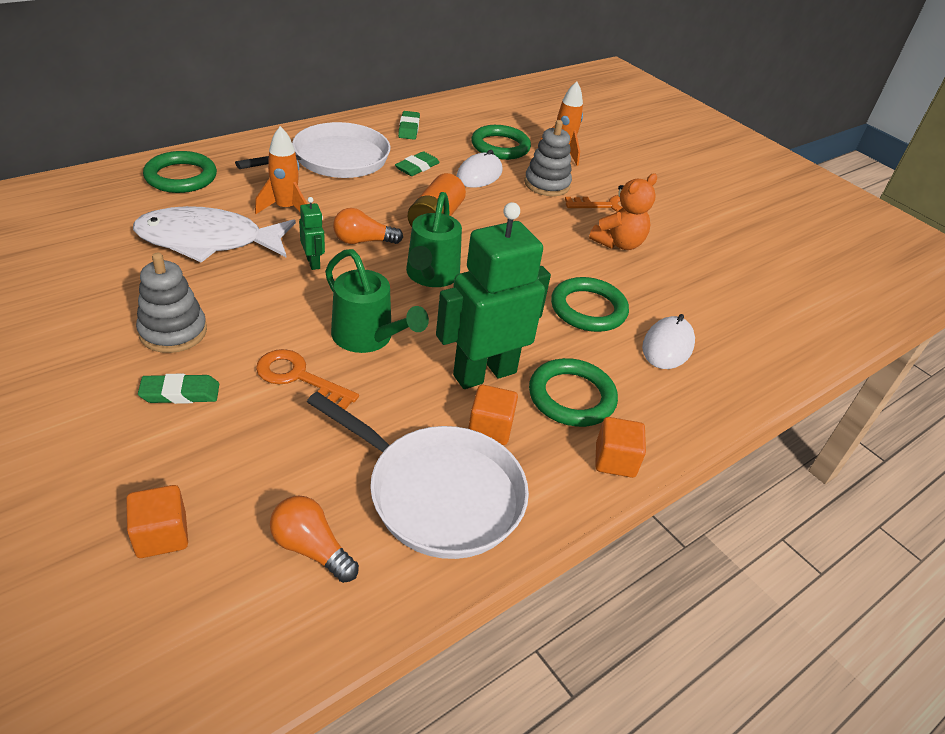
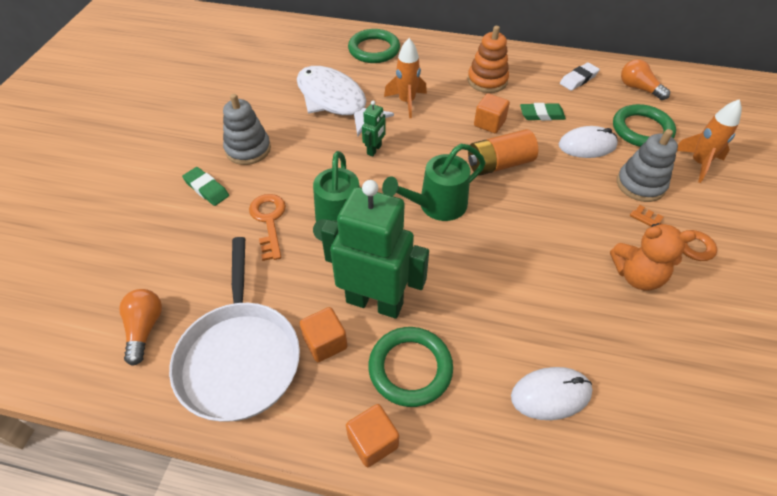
camera: 55 degrees right, 10 degrees up
orange cube [126,485,188,558] -> orange cube moved to [474,93,510,133]
white pan [235,122,390,178] -> orange stacking toy [468,26,509,93]
orange light bulb [333,208,403,244] -> orange light bulb moved to [621,59,670,100]
green eraser [398,111,420,140] -> white eraser [560,62,600,91]
green ring [551,277,629,332] -> none

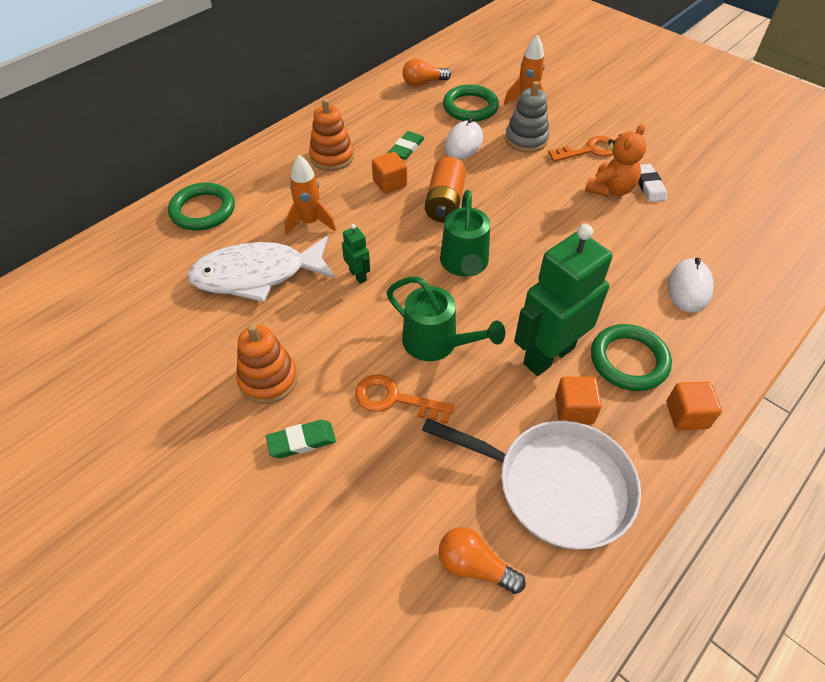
camera: 60 degrees left, 0 degrees up
grey stacking toy [223,94,271,165] -> orange stacking toy [236,324,298,404]
white eraser [560,62,600,91] -> white eraser moved to [638,164,667,202]

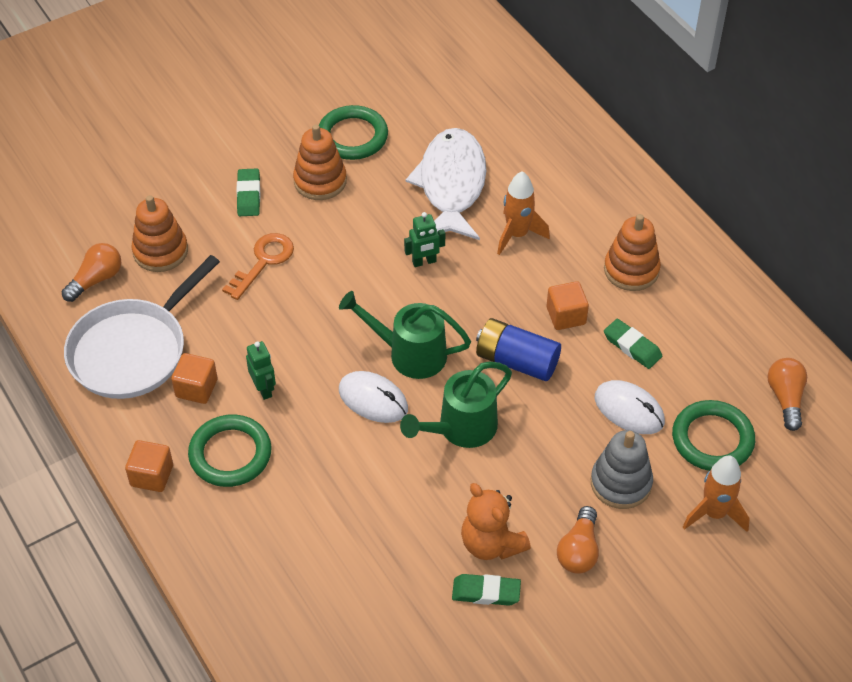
camera: 105 degrees right, 0 degrees up
green ring [168,183,235,230] -> green ring moved to [319,105,388,160]
green watering can [387,277,505,361] -> green watering can moved to [400,362,512,448]
orange battery [425,157,466,222] -> blue battery [476,318,561,381]
green robot [514,224,612,376] -> green robot [246,341,276,400], size x0.43
orange key [548,136,613,162] -> orange light bulb [557,506,599,574]
white eraser [638,164,667,202] -> green eraser [452,574,521,606]
white mouse [668,258,714,313] -> white mouse moved to [339,371,408,423]
none -> orange stacking toy [132,195,188,272]

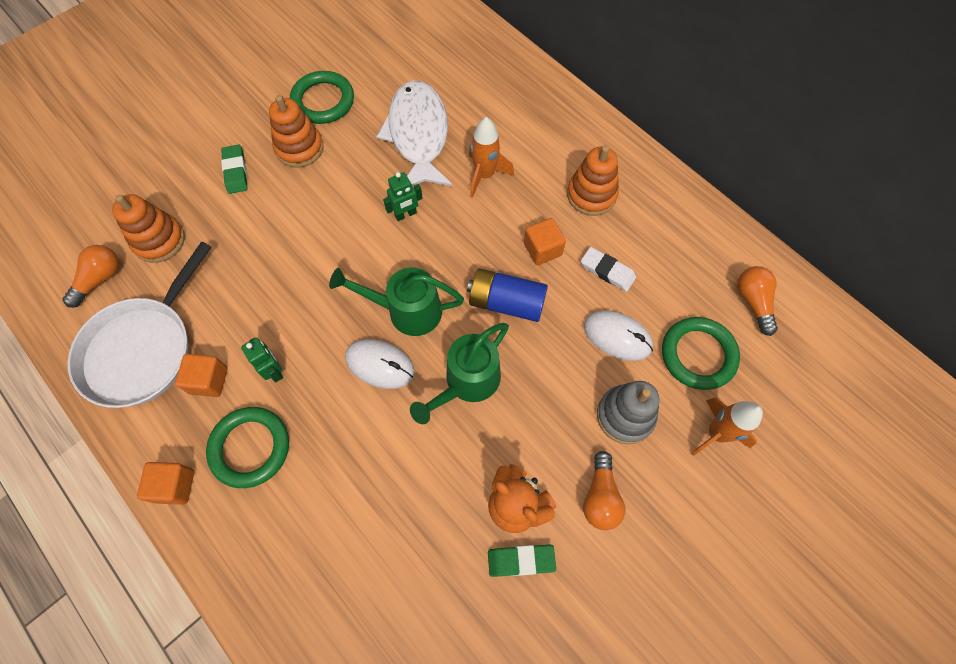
camera: 10 degrees left, 15 degrees up
orange key [222,233,294,300] -> none
green eraser [604,319,662,369] -> white eraser [581,247,636,292]

